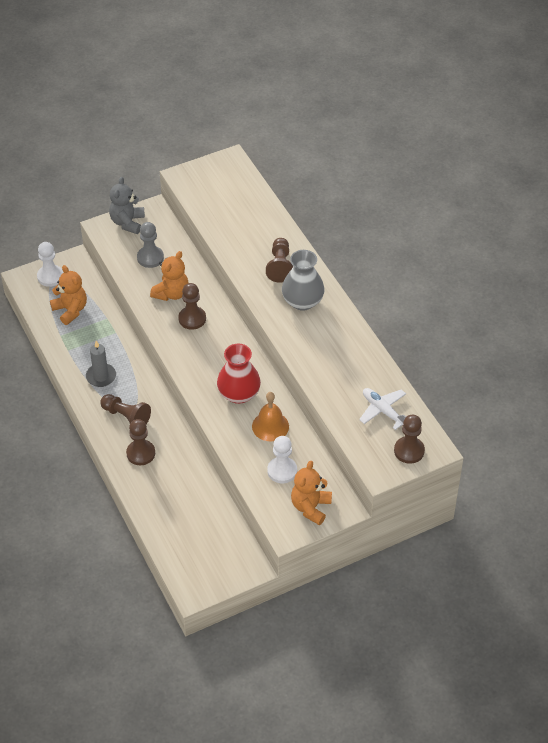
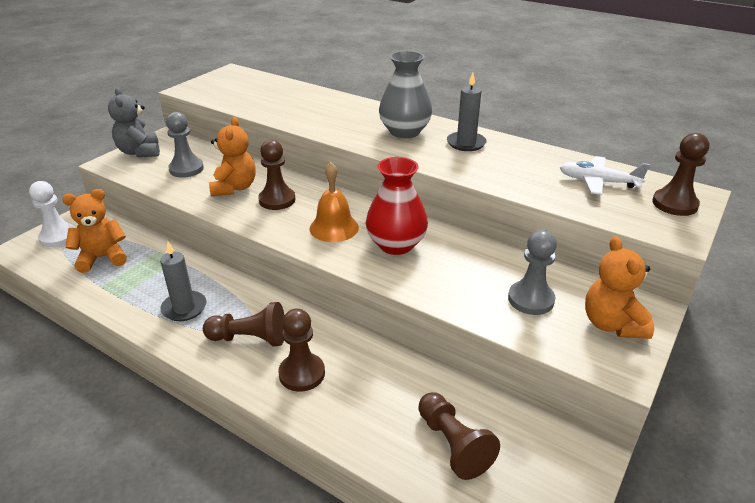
camera: 30 degrees left, 15 degrees down
orange teddy bear [50,265,87,325] -> orange teddy bear turned 45 degrees counterclockwise [62,189,127,273]
orange bell [252,392,289,441] -> orange bell moved to [309,162,359,242]
brown pawn [266,238,293,283] -> brown pawn moved to [418,392,500,480]
white pawn [267,436,297,483] -> grey pawn [508,230,557,315]
none -> grey candle [447,73,487,151]

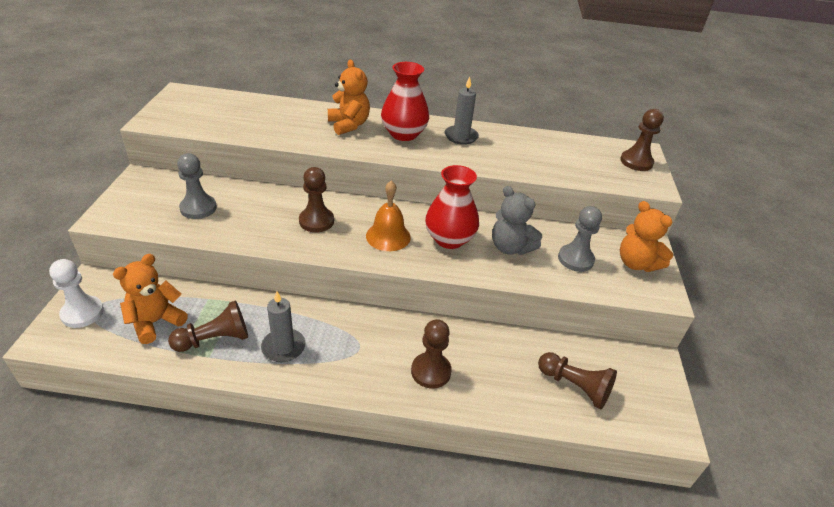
camera: 30 degrees left, 5 degrees up
grey teddy bear [108,88,160,157] -> grey teddy bear moved to [492,186,542,255]
brown pawn [203,302,284,346] -> brown pawn moved to [168,300,248,352]
orange teddy bear [209,117,256,196] -> orange teddy bear moved to [328,59,370,135]
grey vase [379,51,432,138] -> red vase [381,62,429,141]
white plane [560,156,650,195] -> none

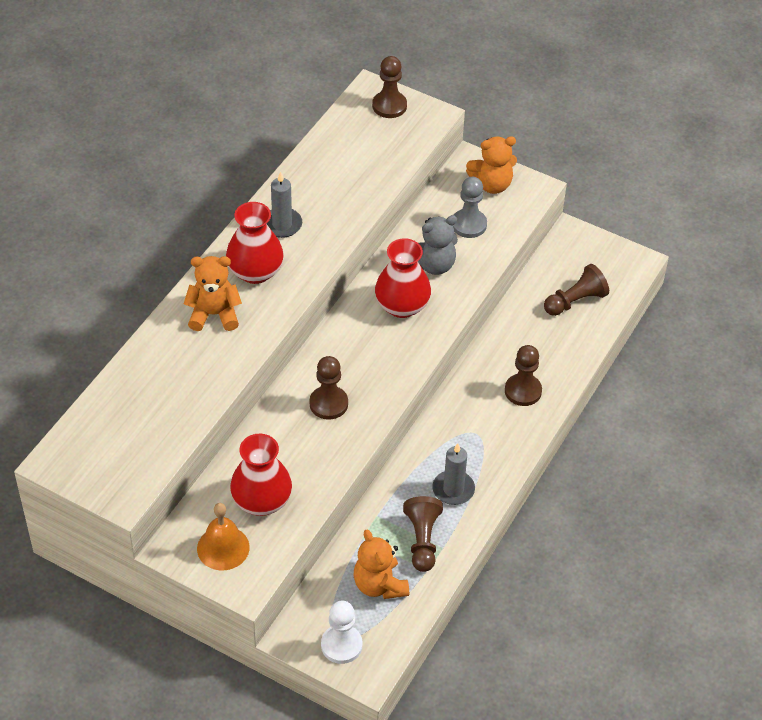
camera: 65 degrees left, 10 degrees up
grey pawn [177,153,217,219] -> red vase [230,434,292,516]
orange bell [366,180,411,251] -> orange bell moved to [197,503,250,570]

